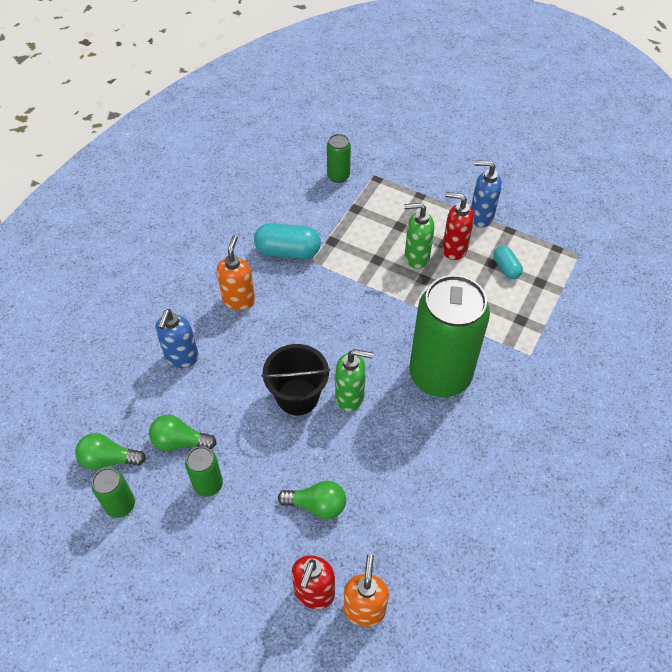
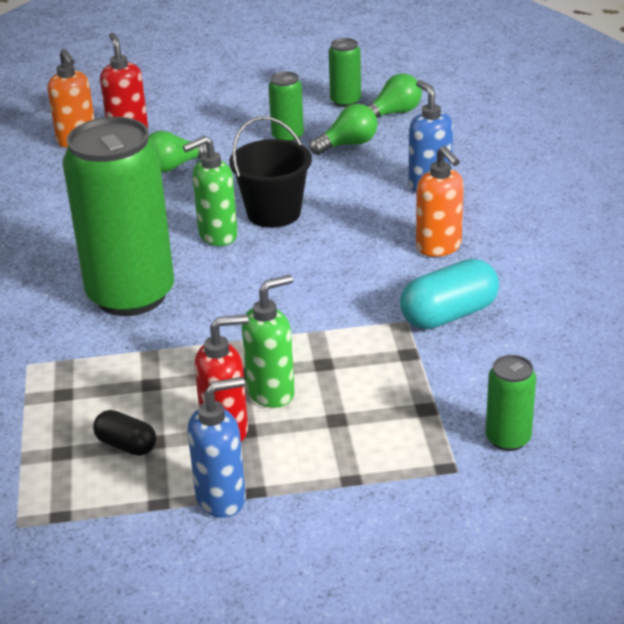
camera: 145 degrees right, 20 degrees down
turquoise capsule [493,246,523,279] -> black capsule [93,410,156,456]

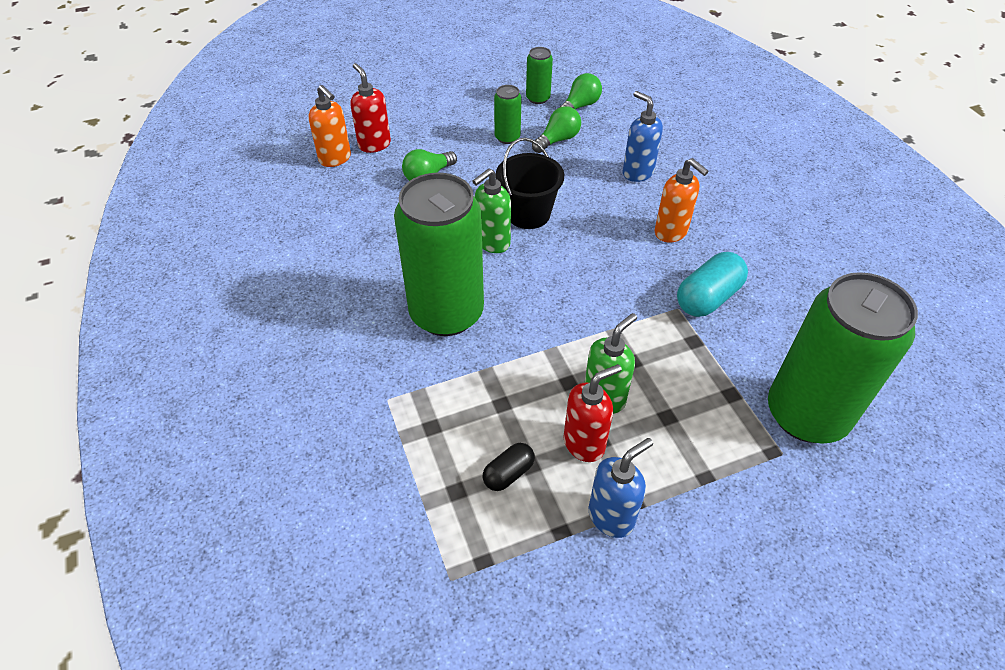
camera: 15 degrees left, 15 degrees up
black capsule [93,410,156,456] -> black capsule turned 60 degrees counterclockwise [483,443,535,491]
green can [486,355,536,451] -> green can [768,272,918,444], size x2.30

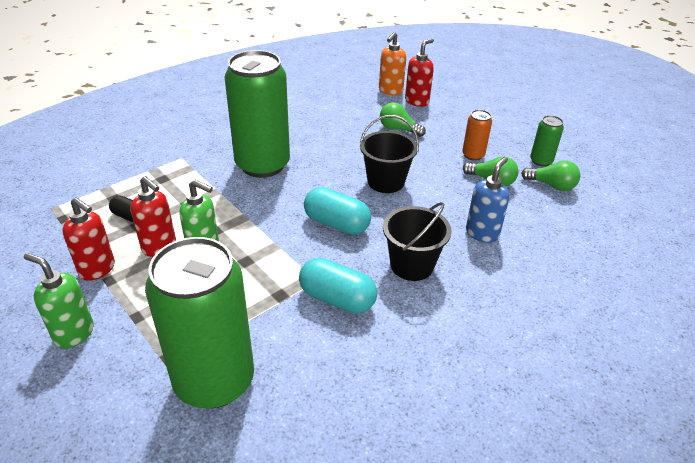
camera: 70 degrees right, 10 degrees down
green soap dispenser [473,168,511,253] -> green soap dispenser moved to [24,253,94,348]
green can [494,85,521,144] -> orange can [462,110,492,161]
blue soap dispenser [589,438,653,538] -> red soap dispenser [63,197,115,281]
orange soap dispenser [655,158,709,242] -> black bucket [383,202,452,281]
none -> turquoise capsule [304,187,371,235]

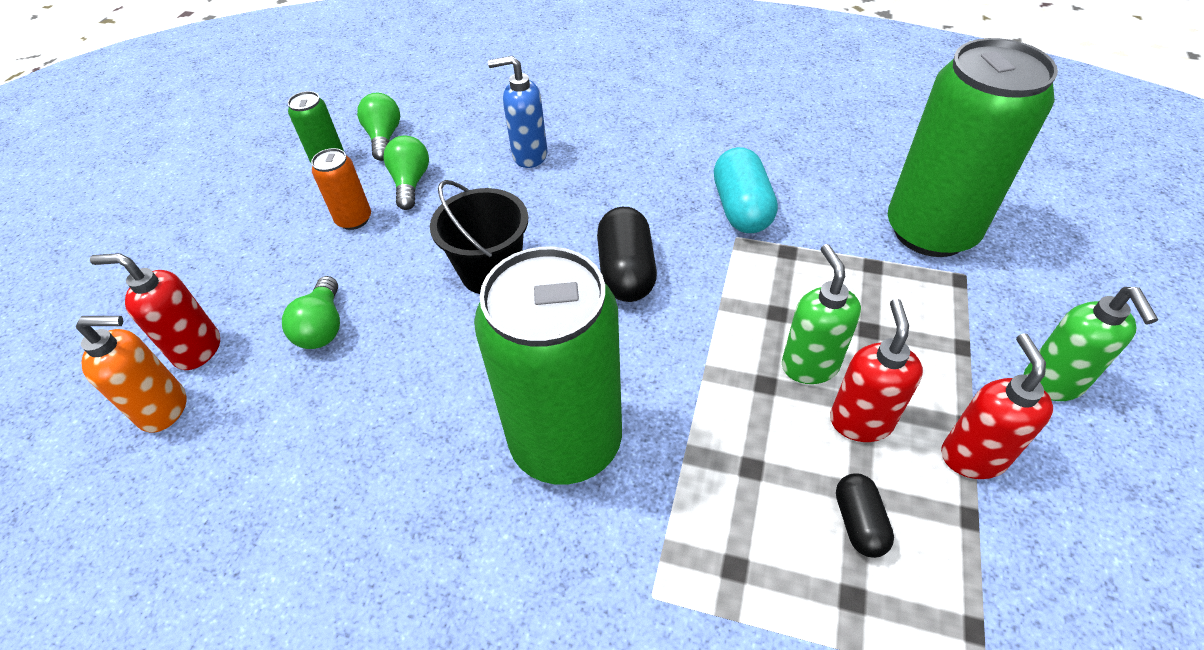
camera: 120 degrees left, 10 degrees up
turquoise capsule [304,187,371,235] -> black capsule [597,207,657,302]
black bucket [383,202,452,281] -> none

